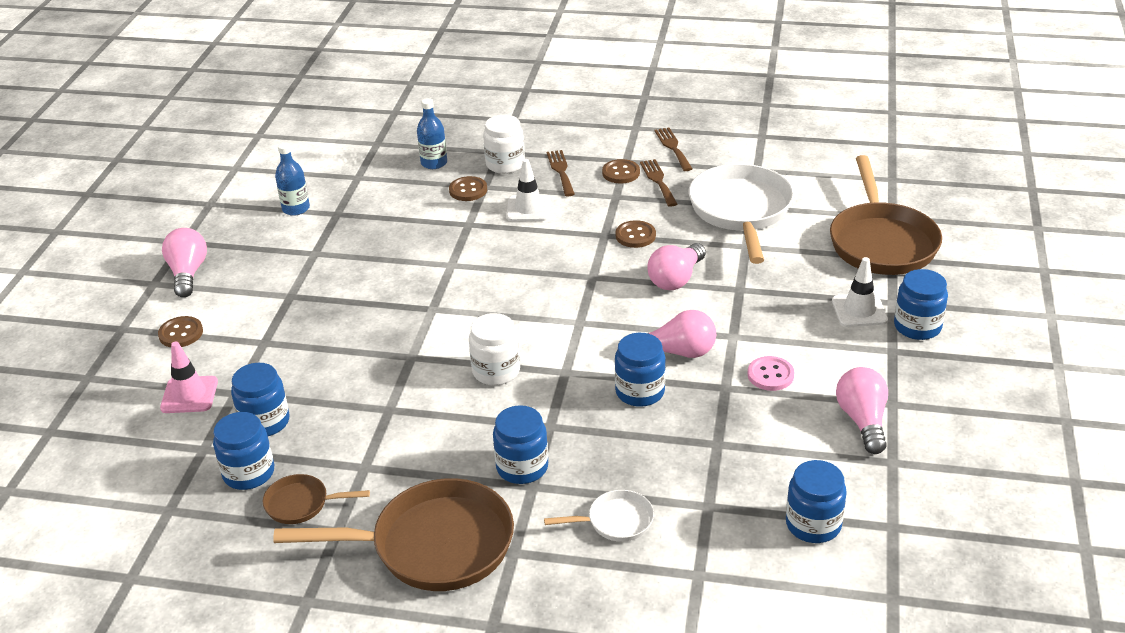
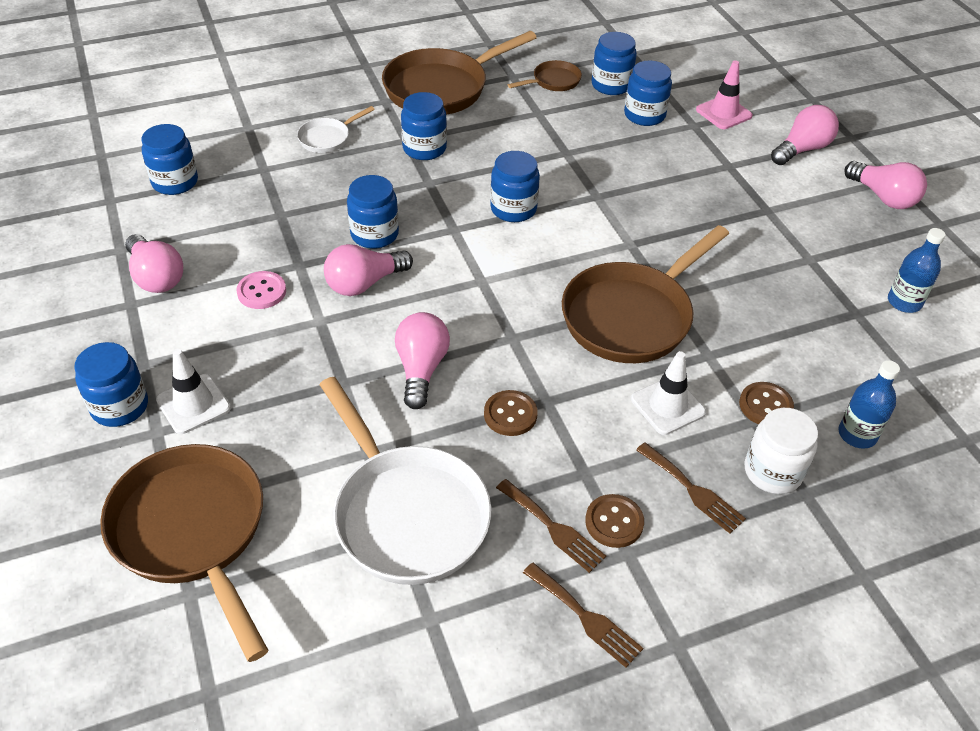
camera: 145 degrees right, 10 degrees up
brown button [158,316,203,347] -> pink light bulb [771,105,839,165]
white jar [469,313,520,385] -> blue jar [490,151,540,222]
none -> brown pan [562,225,729,363]

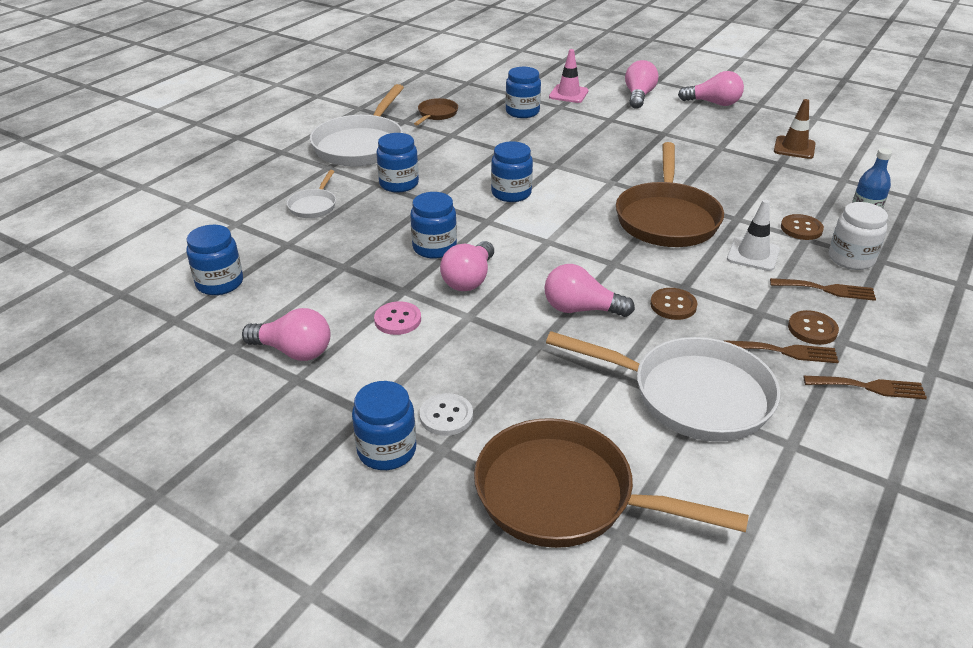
camera: 35 degrees left, 10 degrees down
white traffic cone [156,349,231,434] -> white button [419,393,473,436]
brown pan [382,31,537,115] -> white pan [310,84,404,166]
pink light bulb [395,312,450,409] -> pink light bulb turned 45 degrees counterclockwise [544,264,635,317]
blue jar [592,32,637,95] -> none
blue bottle [888,228,946,313] -> brown traffic cone [774,99,816,159]

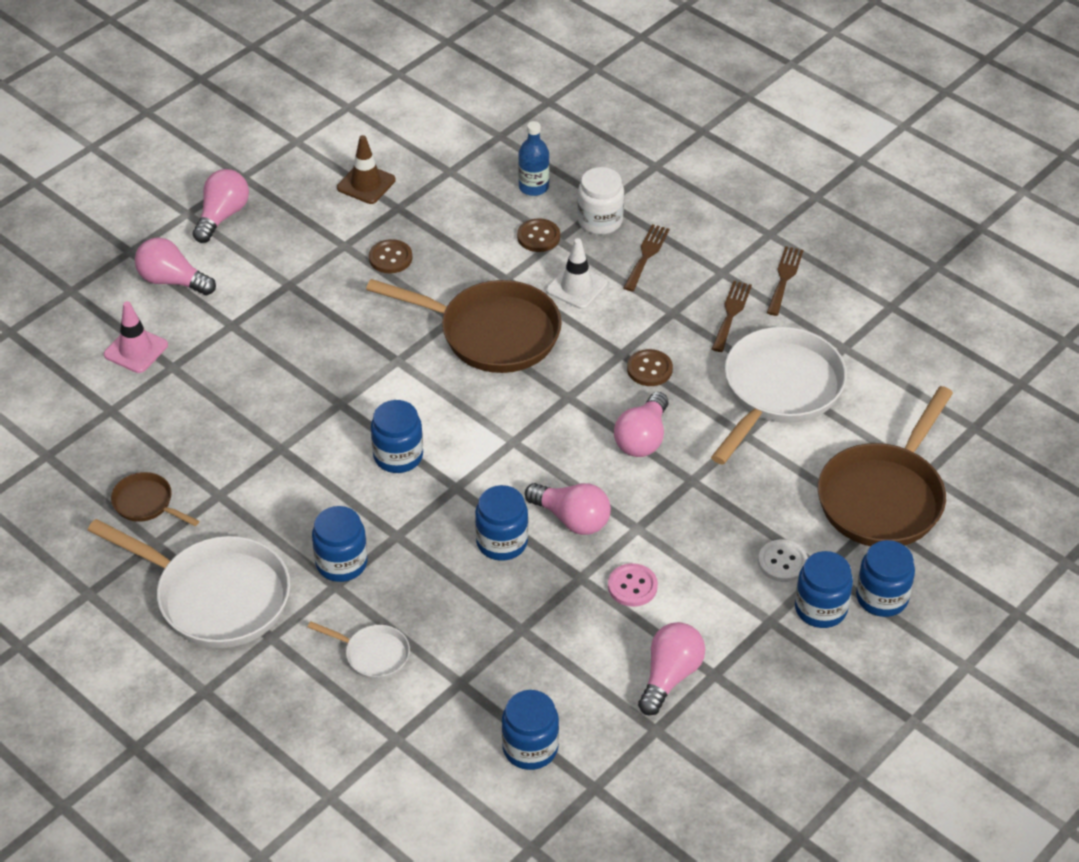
camera: 80 degrees left, 10 degrees up
blue jar [506,67,541,118] -> blue jar moved to [856,540,915,617]
brown button [788,310,839,345] -> brown button moved to [369,239,412,274]

